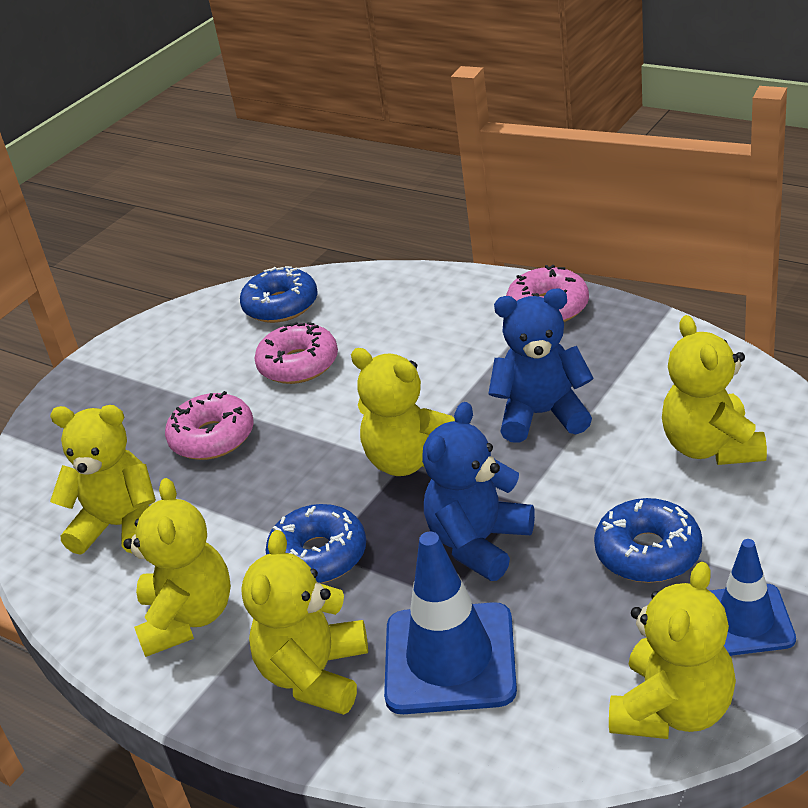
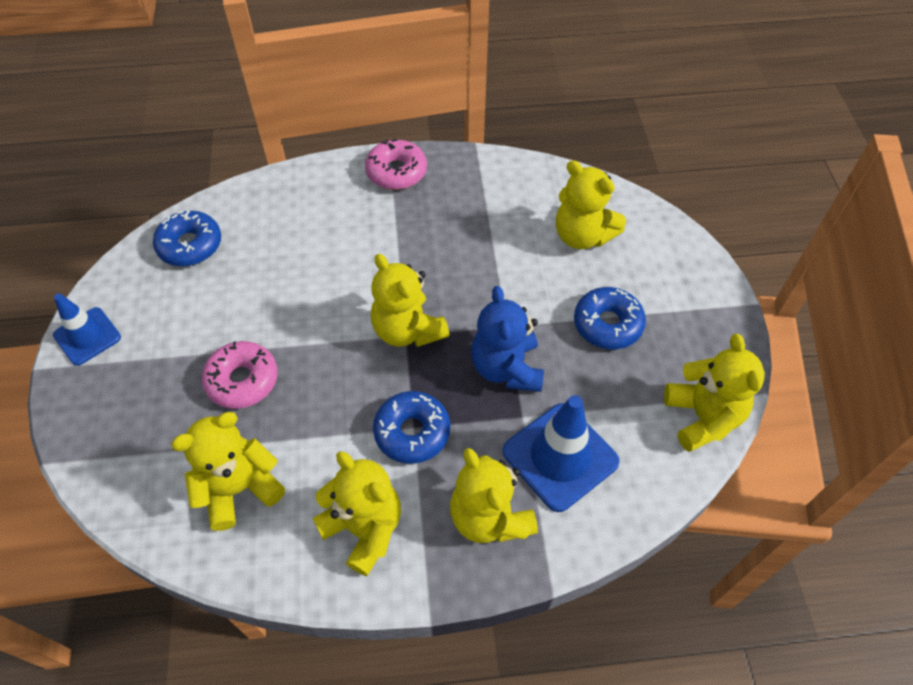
camera: 45 degrees left, 20 degrees up
pink donut [255,322,338,384] -> none
yellow teddy bear [351,348,455,476] -> yellow teddy bear turned 60 degrees clockwise [371,254,449,347]
blue teddy bear [488,288,594,443] -> none
blue traffic cone [710,539,796,656] -> blue traffic cone moved to [53,294,121,366]

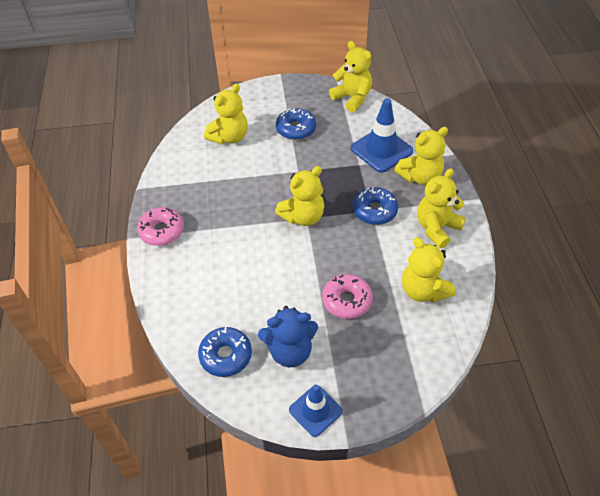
camera: 90 degrees left, 5 degrees down
blue teddy bear [471,286,544,392] -> blue teddy bear moved to [258,306,318,367]
yellow teddy bear [664,334,765,452] -> yellow teddy bear turned 60 degrees clockwise [329,41,372,112]

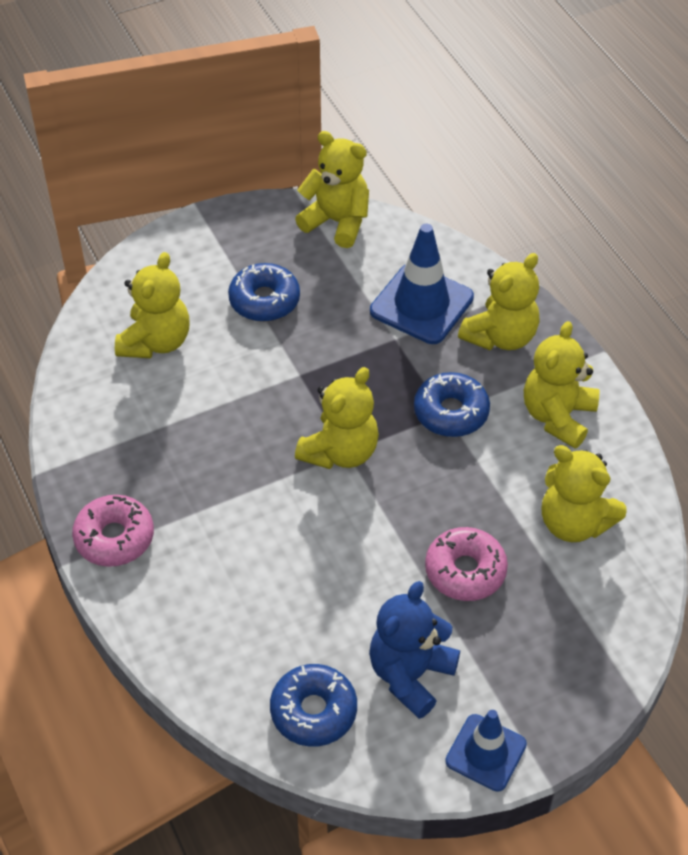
camera: 20 degrees left, 0 degrees up
blue teddy bear [258,306,318,367] -> blue teddy bear turned 150 degrees clockwise [369,581,460,719]

